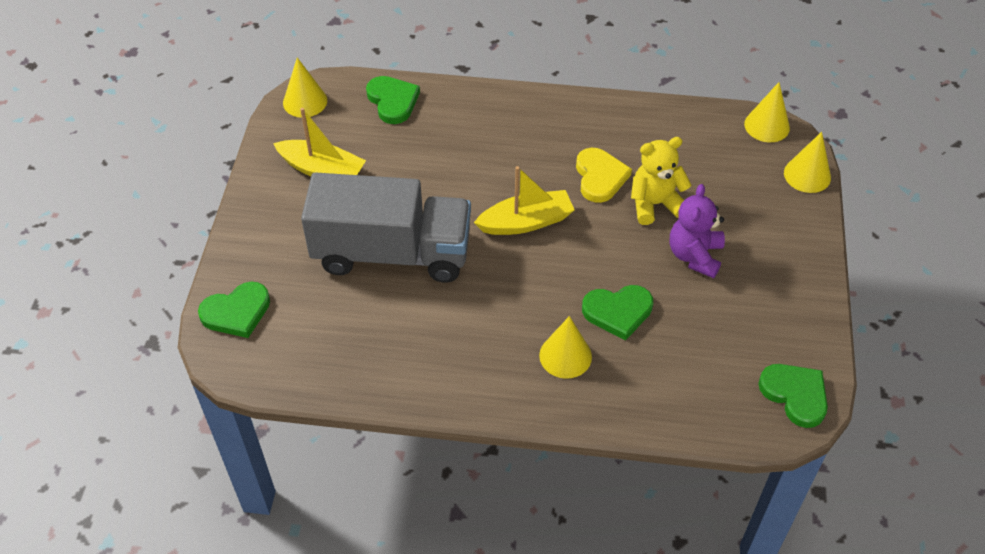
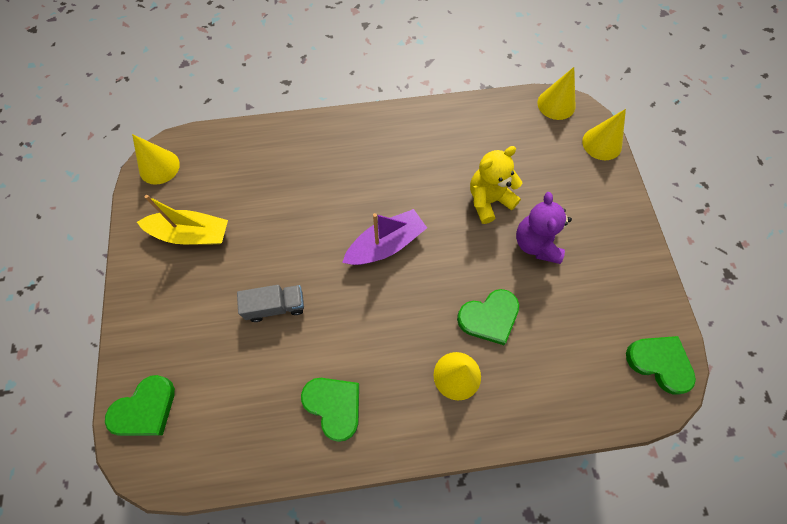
camera: 15 degrees left, 15 degrees up
grey truck [301,172,471,283] -> grey truck [237,285,304,322], size x0.42
green heart [366,76,420,124] -> green heart moved to [301,378,359,442]
yellow boat [474,166,574,235] -> purple boat [342,209,427,265]
yellow heart [576,148,632,203] -> none

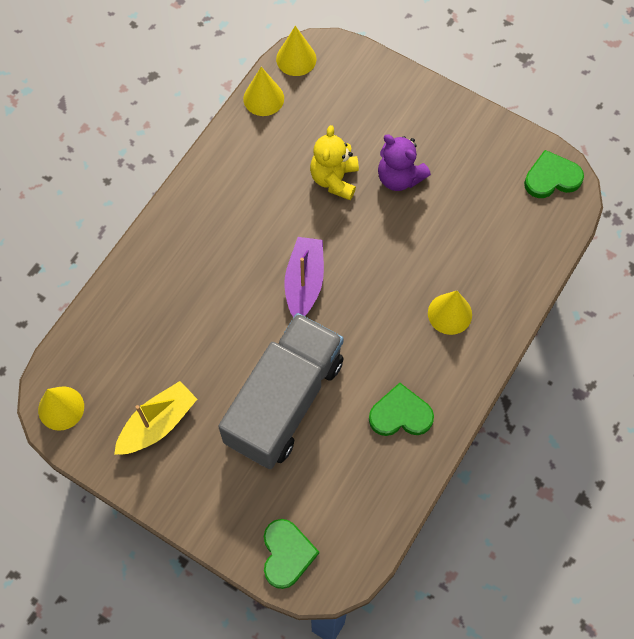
camera: 50 degrees left, 0 degrees up
grey truck [237,285,304,322] -> grey truck [218,313,344,469], size x2.40
green heart [457,289,519,345] -> none
yellow cone [582,109,626,160] -> yellow cone moved to [243,67,284,116]

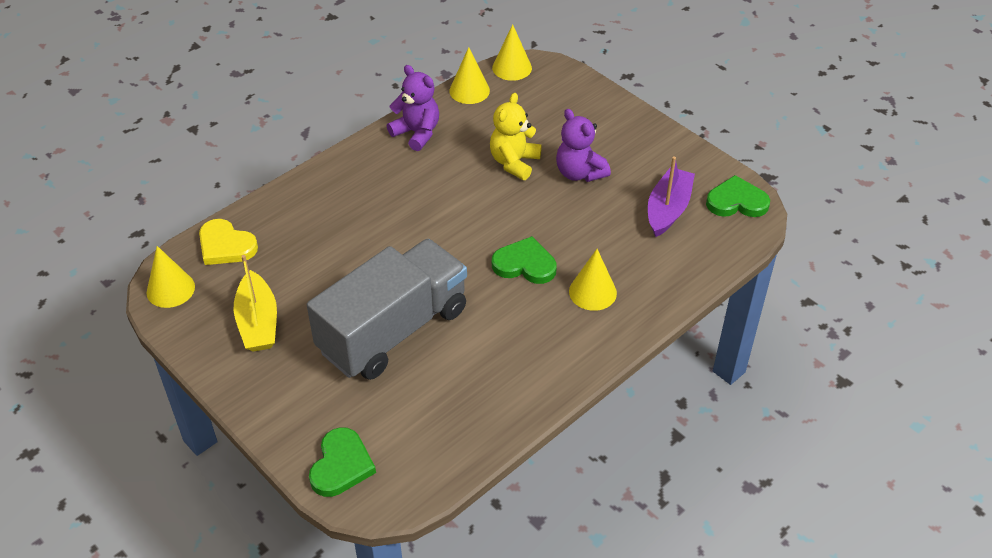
camera: 15 degrees right, 20 degrees down
yellow boat [114,381,197,455] -> yellow boat turned 105 degrees clockwise [233,255,277,352]
purple boat [284,237,324,317] -> purple boat moved to [648,156,695,237]
green heart [369,383,434,436] -> green heart moved to [492,236,557,284]
none -> yellow heart [199,219,258,265]
none -> purple teddy bear [387,65,439,151]

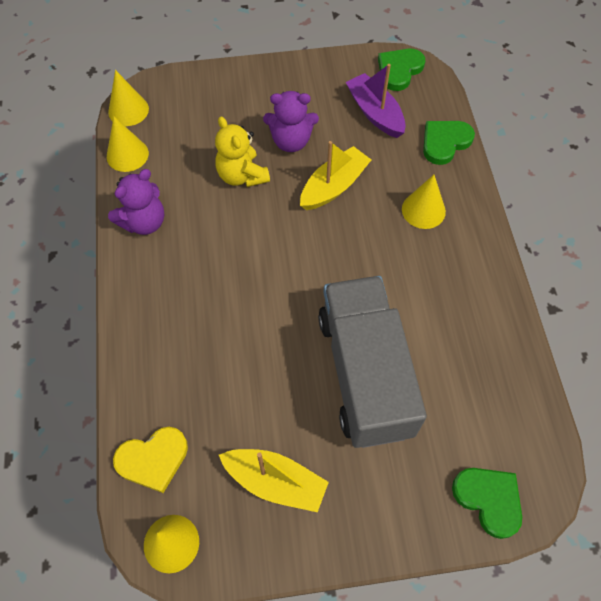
camera: 55 degrees left, 15 degrees up
purple teddy bear [387,65,439,151] -> purple teddy bear turned 150 degrees clockwise [108,169,164,235]
green heart [492,236,557,284] -> green heart moved to [423,121,475,165]
none -> yellow boat [300,141,371,210]

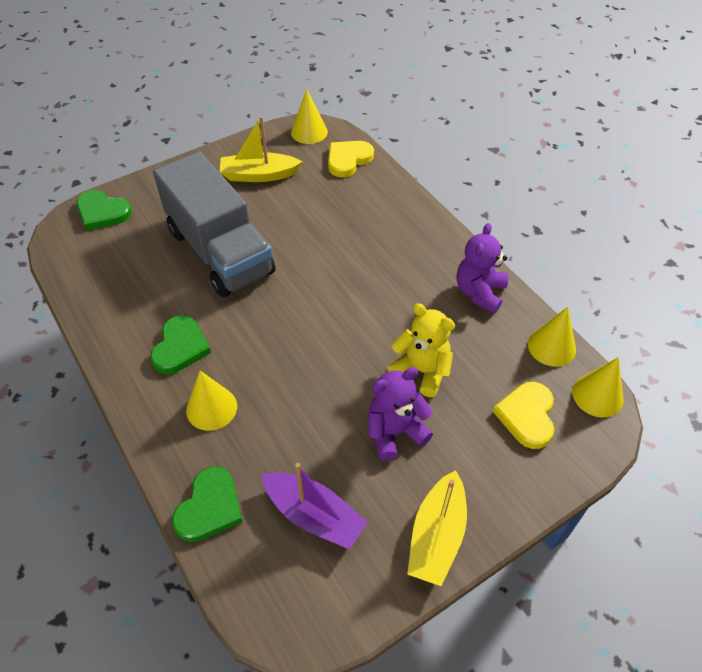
camera: 155 degrees right, 10 degrees down
yellow boat [300,141,371,210] -> yellow boat moved to [407,470,467,586]
green heart [378,48,425,91] -> green heart moved to [150,315,211,374]
none -> yellow heart [493,382,554,449]

